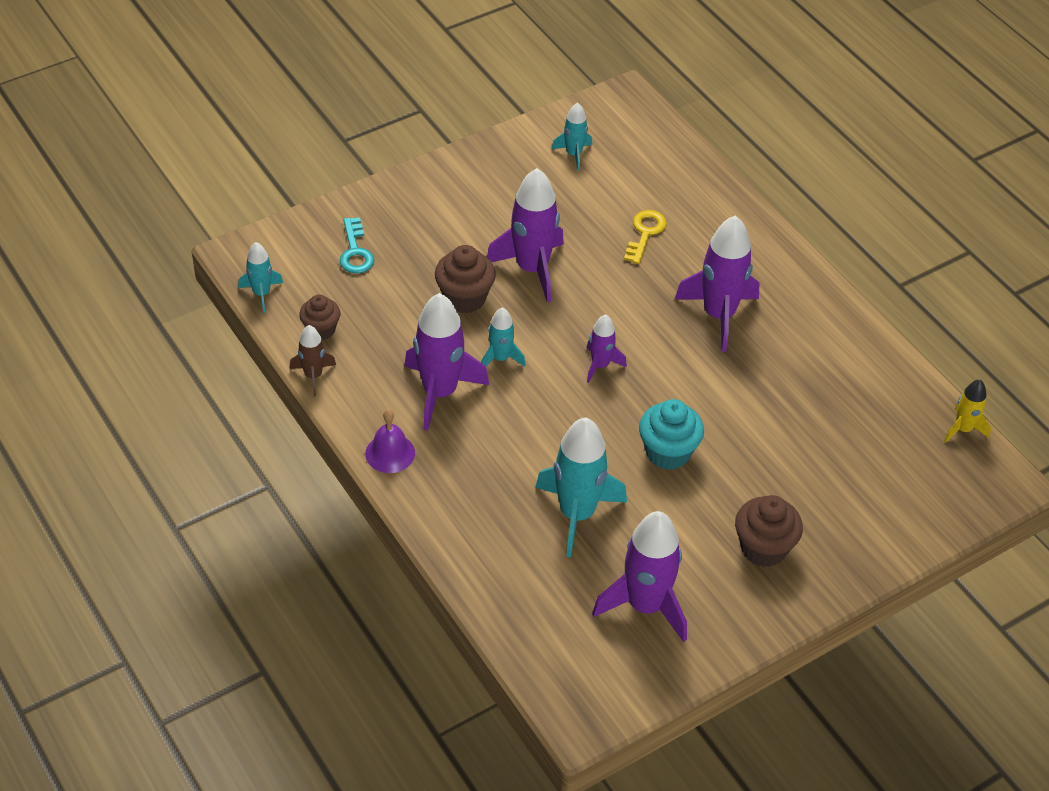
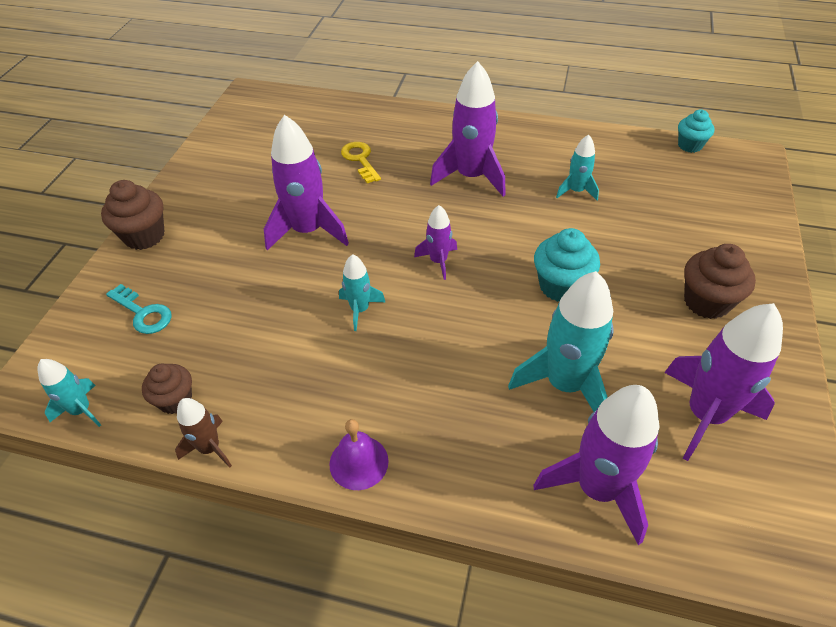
camera: 40 degrees left, 0 degrees up
purple rocket [404,293,489,431] -> purple rocket moved to [533,385,660,545]
brown cupcake [435,245,496,314] -> brown cupcake moved to [101,180,165,250]
turquoise rocket [552,103,592,171] -> turquoise rocket moved to [556,134,599,200]
yellow rocket [944,380,991,443] -> turquoise cupcake [678,109,715,153]

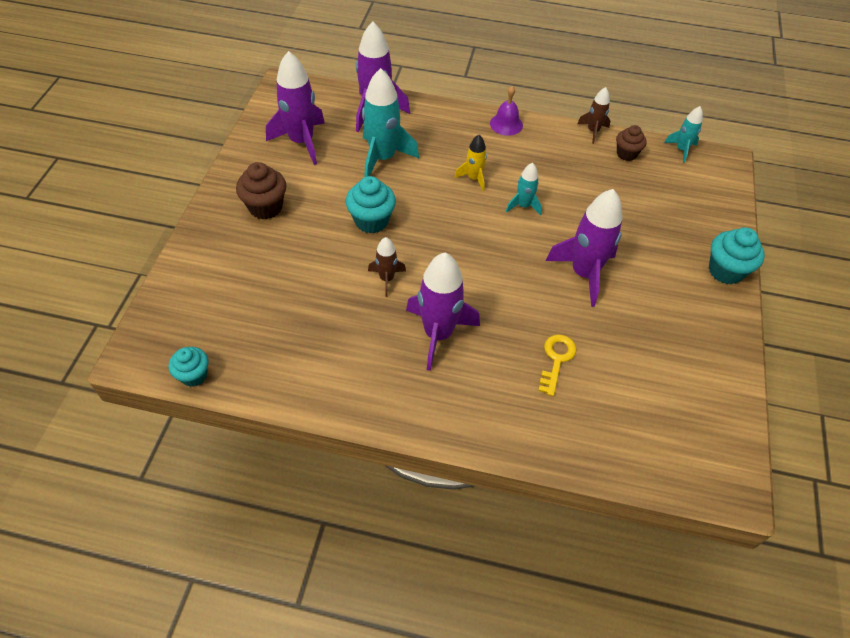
camera: 175 degrees right, 5 degrees up
brown cupcake [101,180,165,250] -> turquoise cupcake [709,227,765,285]
turquoise key [106,284,172,334] -> none
yellow key [341,142,381,183] -> yellow key turned 135 degrees counterclockwise [538,334,577,396]
purple rocket [414,205,457,280] -> none
turquoise rocket [556,134,599,200] -> none
none -> brown rocket [368,237,406,297]
none -> yellow rocket [455,135,487,191]

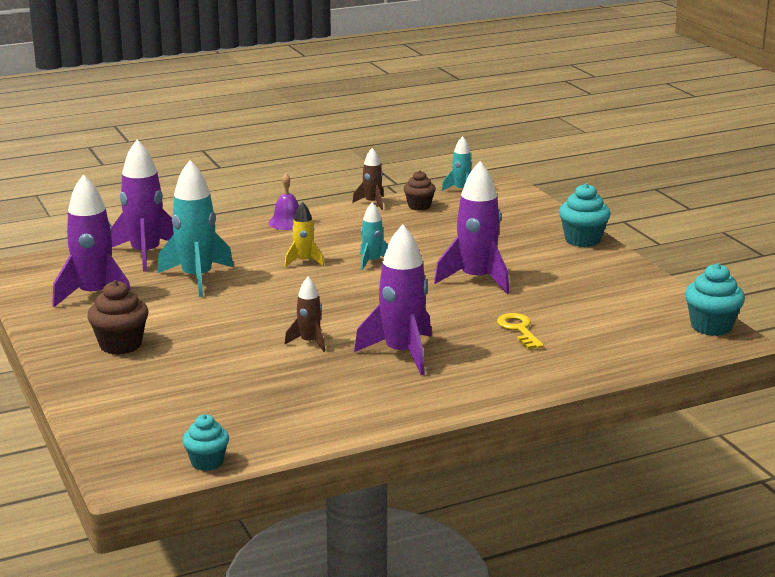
camera: 35 degrees left, 30 degrees down
turquoise cupcake [346,176,396,234] -> turquoise cupcake moved to [685,263,745,336]

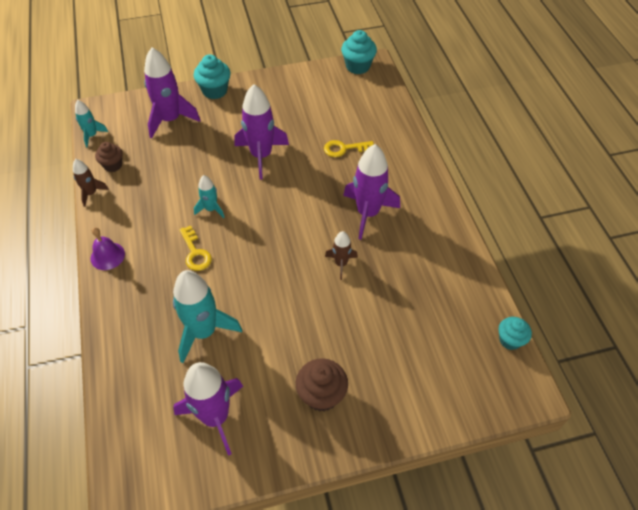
camera: 80 degrees left, 30 degrees up
purple rocket [111,140,174,272] -> purple rocket moved to [144,47,201,138]
yellow rocket [284,202,324,267] -> yellow key [179,225,212,271]

